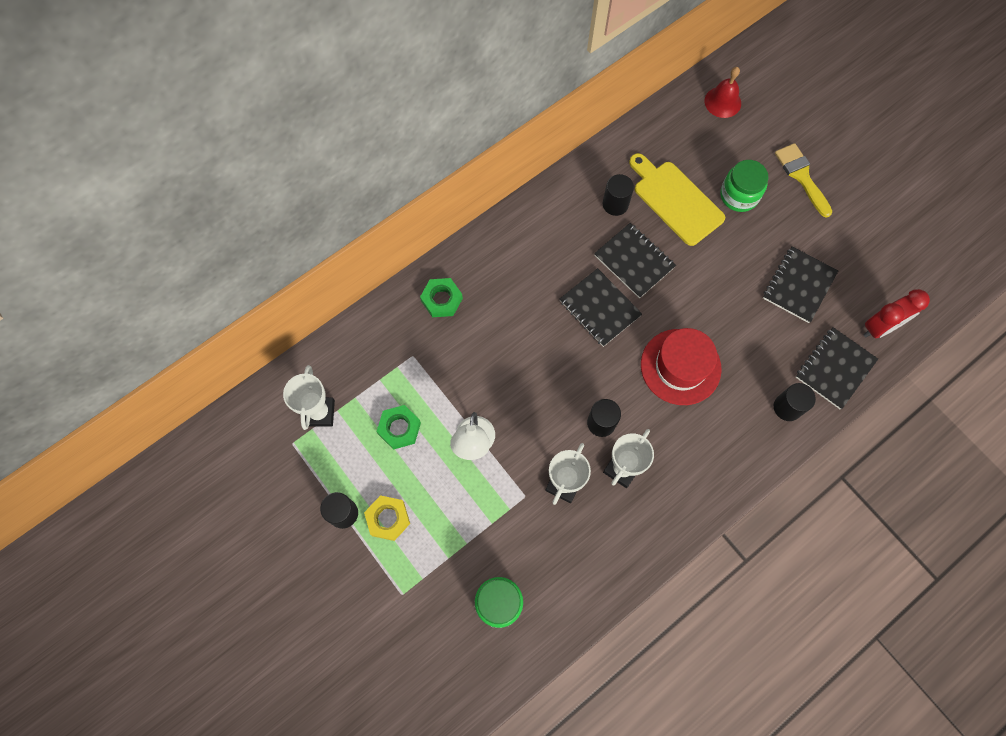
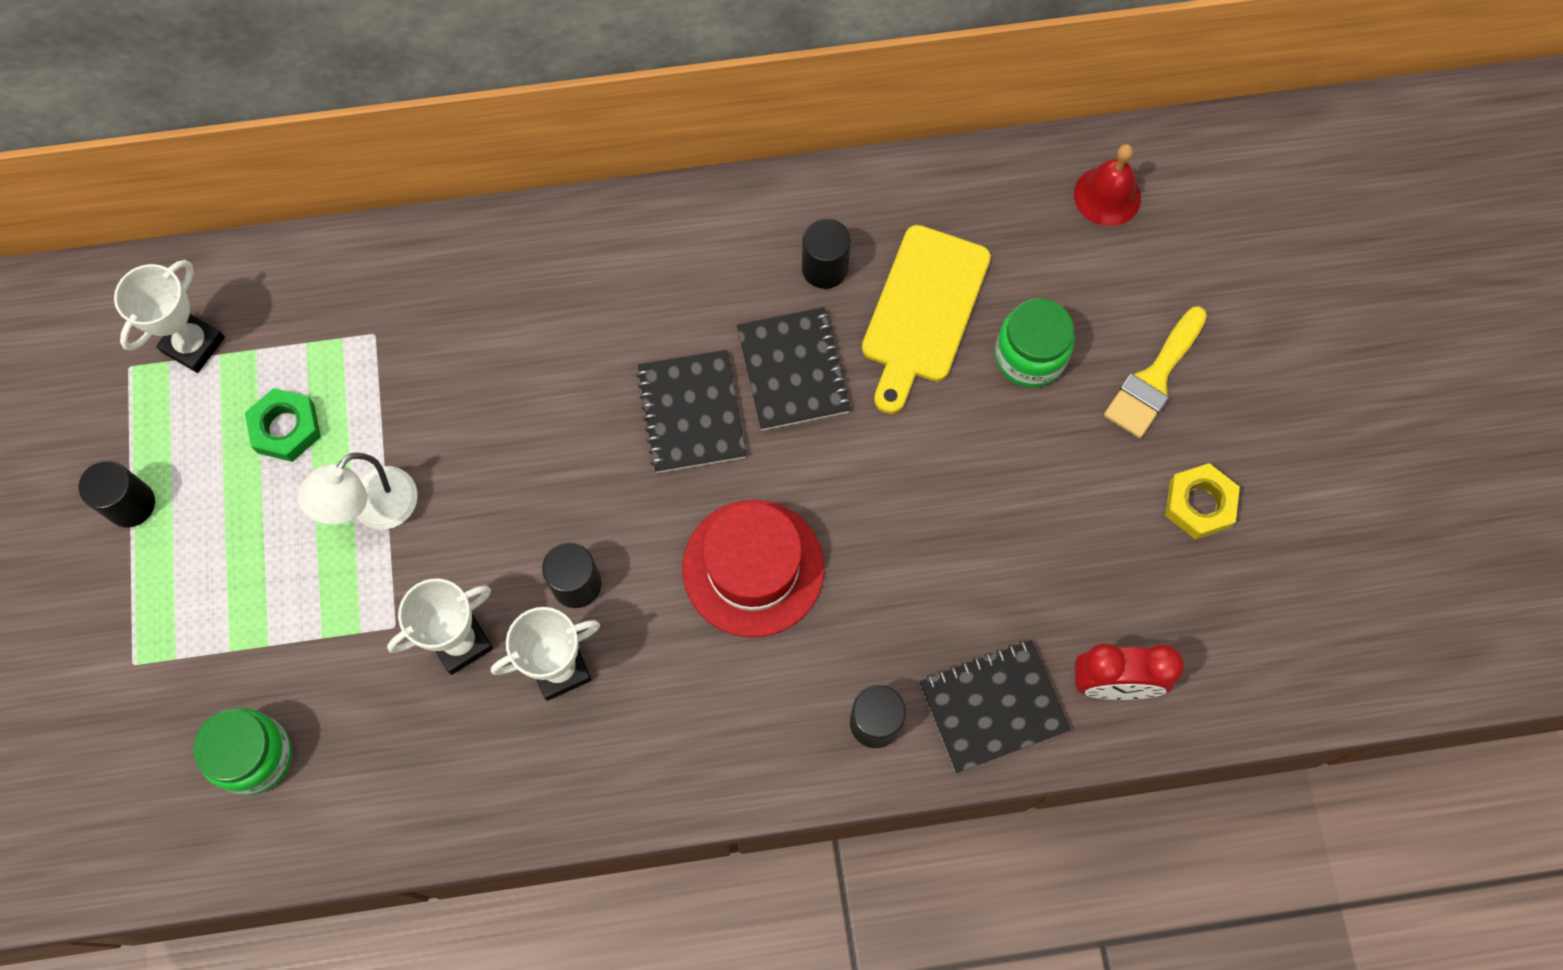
camera: 30 degrees right, 0 degrees up
yellow nut [364,495,410,541] -> yellow nut moved to [1165,463,1240,540]
green nut [420,278,463,317] -> none
yellow cutting board [629,153,725,246] -> yellow cutting board turned 150 degrees counterclockwise [862,225,991,414]
black notebook [763,246,838,323] -> none
yellow brush [775,143,832,218] -> yellow brush turned 150 degrees counterclockwise [1104,306,1207,438]

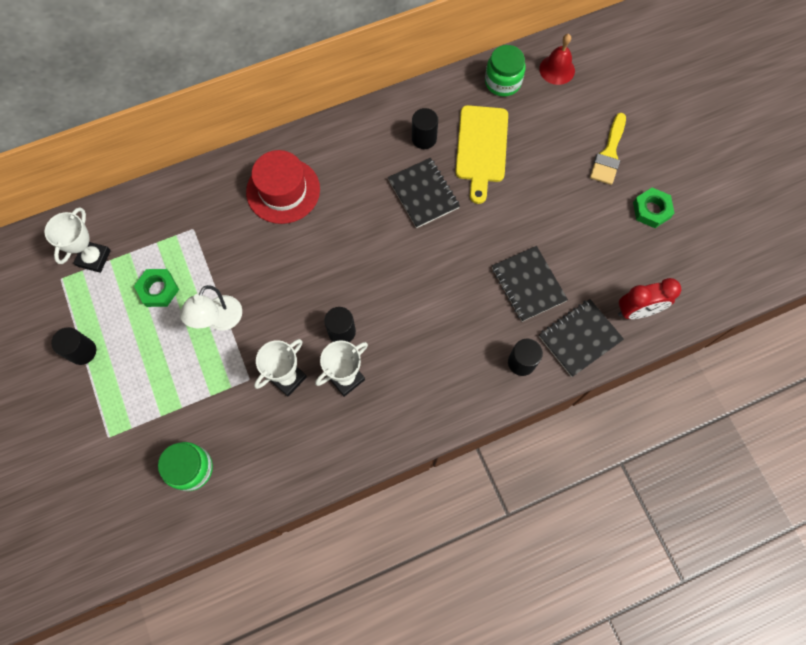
camera: 15 degrees left, 0 degrees up
black notebook [636,350,747,473] -> black notebook moved to [492,246,568,322]
red hat [682,500,825,638] -> red hat moved to [246,150,320,224]
green jar [995,298,1075,388] -> green jar moved to [485,45,526,97]
yellow nut [1165,463,1240,540] -> green nut [633,188,674,228]

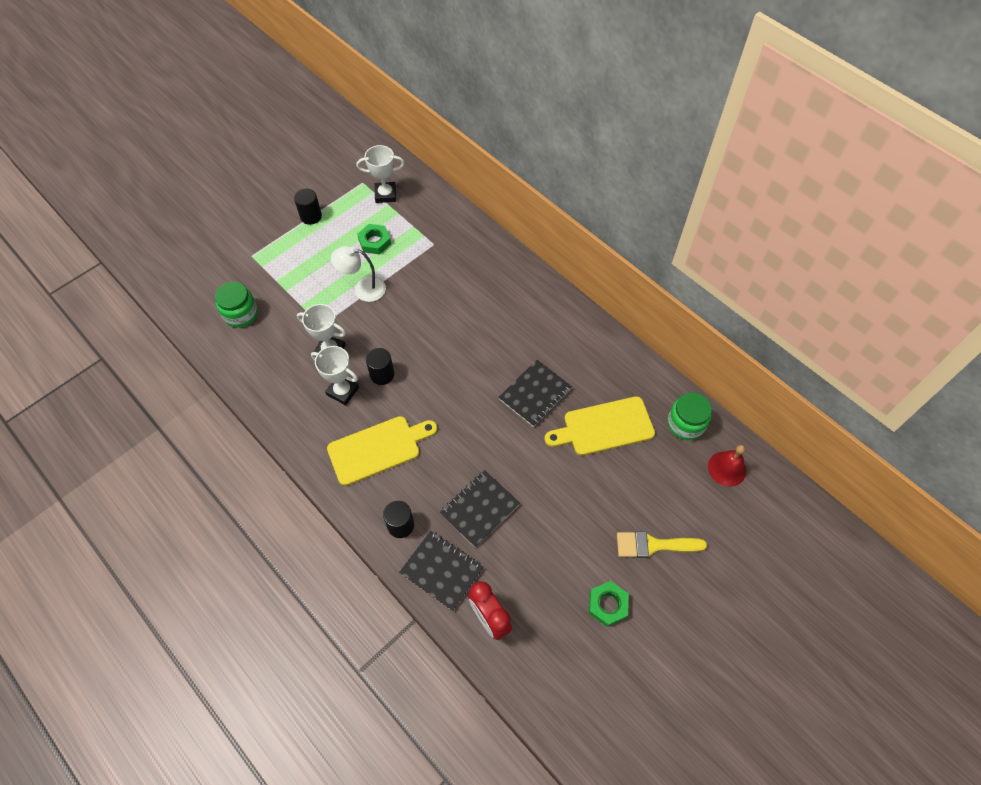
camera: 70 degrees right, 10 degrees down
red hat [246,150,320,224] -> none
black cylinder [412,108,438,149] -> none
none -> yellow cutting board [327,416,437,486]

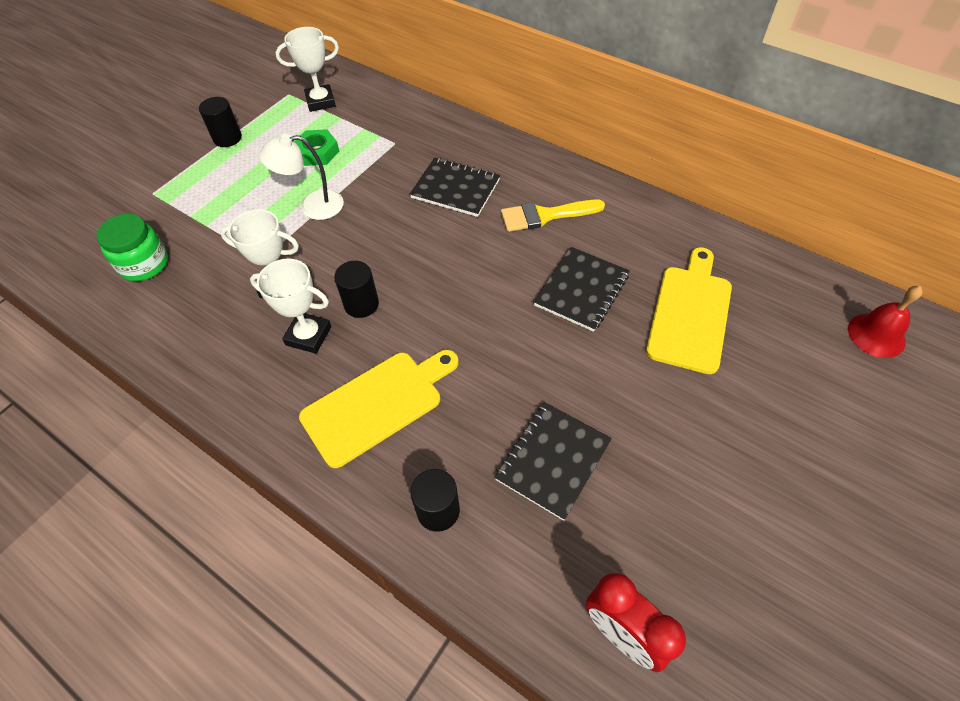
camera: 10 degrees left, 5 degrees down
black notebook [399,531,484,611] -> black notebook moved to [410,157,500,217]
yellow cutting board [544,396,655,456] -> yellow cutting board turned 135 degrees clockwise [646,247,732,374]
green nut [589,581,629,627] -> none
yellow brush [617,531,707,558] -> yellow brush moved to [501,200,605,232]
green jar [667,392,712,440] -> none

